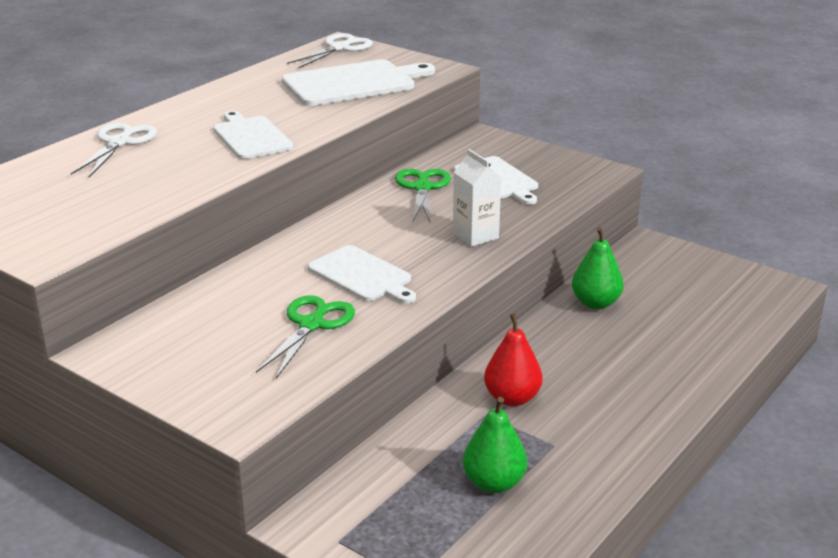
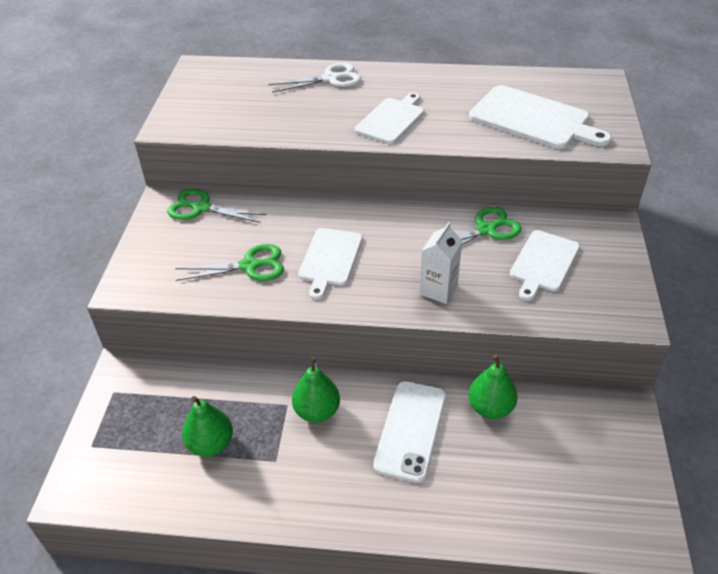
camera: 60 degrees right, 15 degrees up
white scissors [287,33,373,68] -> none
red pear [484,313,543,406] -> green pear [292,357,340,423]
none -> green scissors [167,188,266,223]
none -> white phone [373,381,446,483]

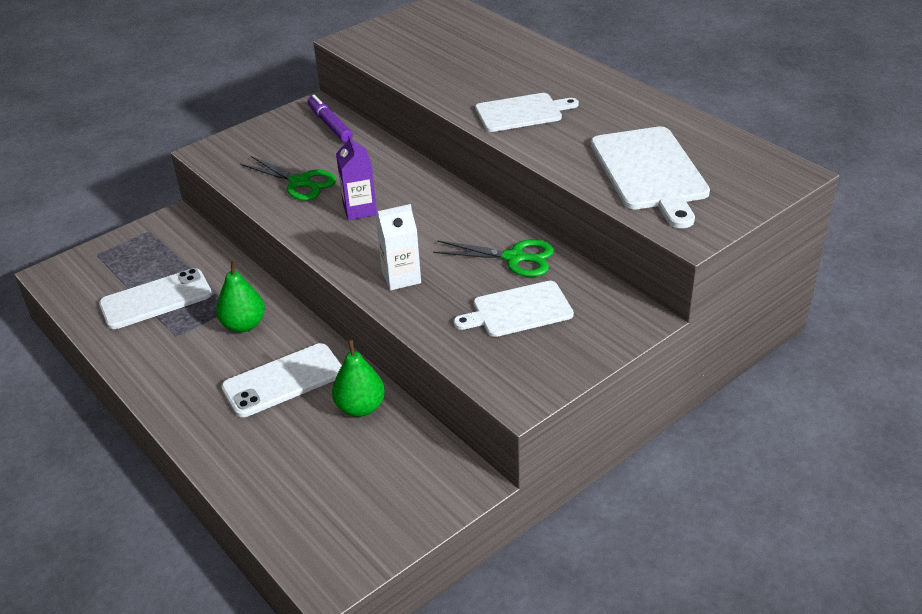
camera: 45 degrees right, 5 degrees down
green scissors [167,188,266,223] -> purple marker [307,95,353,142]
green pear [182,396,233,457] -> white phone [99,268,212,329]
white scissors [269,63,361,93] -> none
white cutting board [298,228,363,300] -> purple carton [336,135,377,220]

